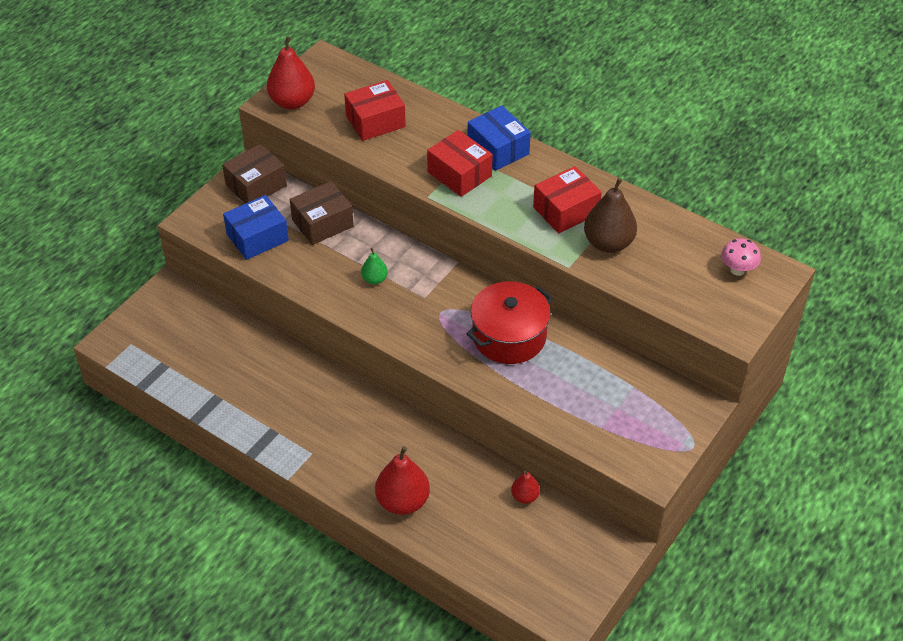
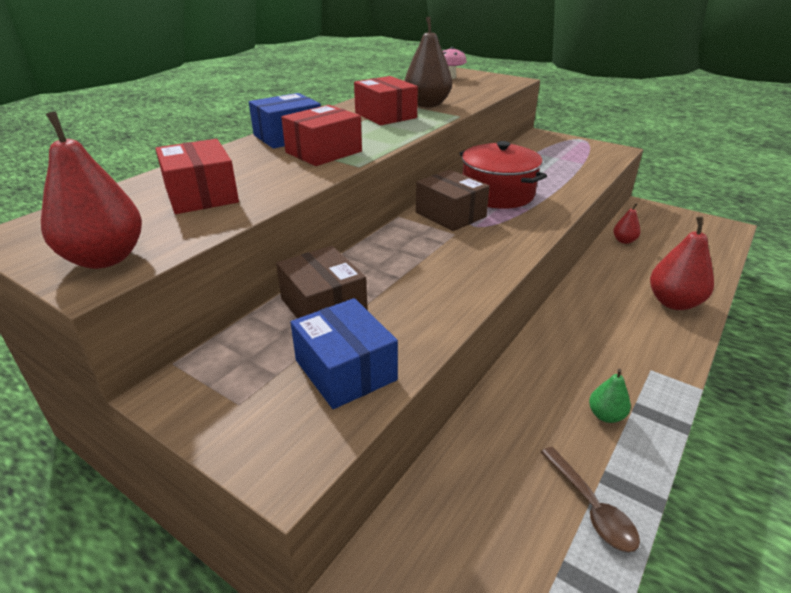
camera: 90 degrees left, 15 degrees down
brown box [222,144,287,204] -> brown box moved to [416,170,490,231]
green pear [361,248,388,285] -> green pear moved to [589,369,631,423]
none -> brown spoon [541,447,640,552]

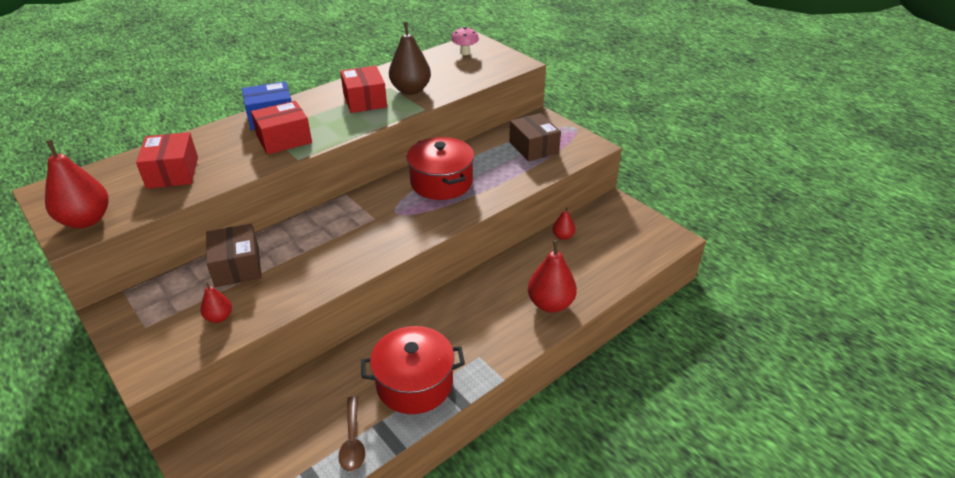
camera: 15 degrees right, 5 degrees up
blue box [291,298,398,409] -> red pear [200,283,232,323]
brown box [416,170,490,231] -> brown box moved to [509,113,561,161]
green pear [589,369,631,423] -> red pot [361,326,465,414]

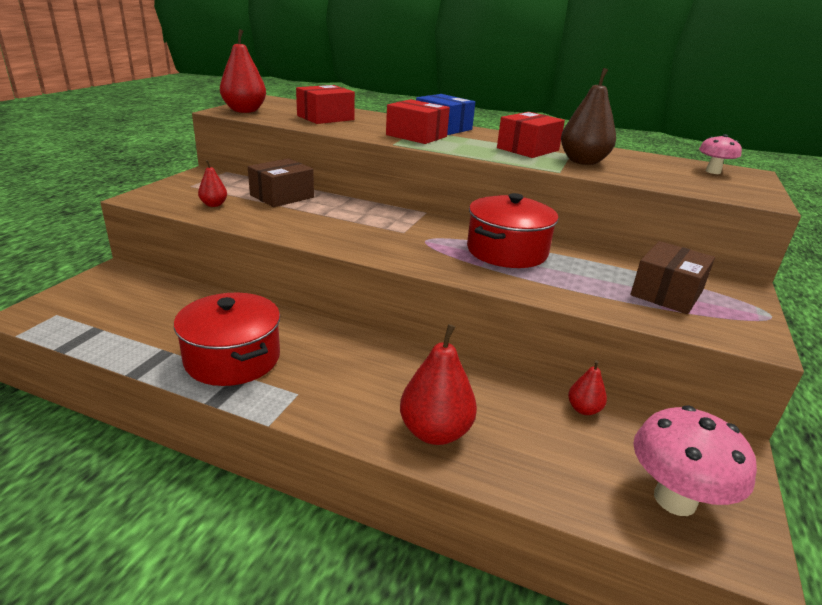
camera: 60 degrees right, 10 degrees down
brown spoon [338,396,365,471] -> none
none -> pink mushroom [633,405,757,516]

